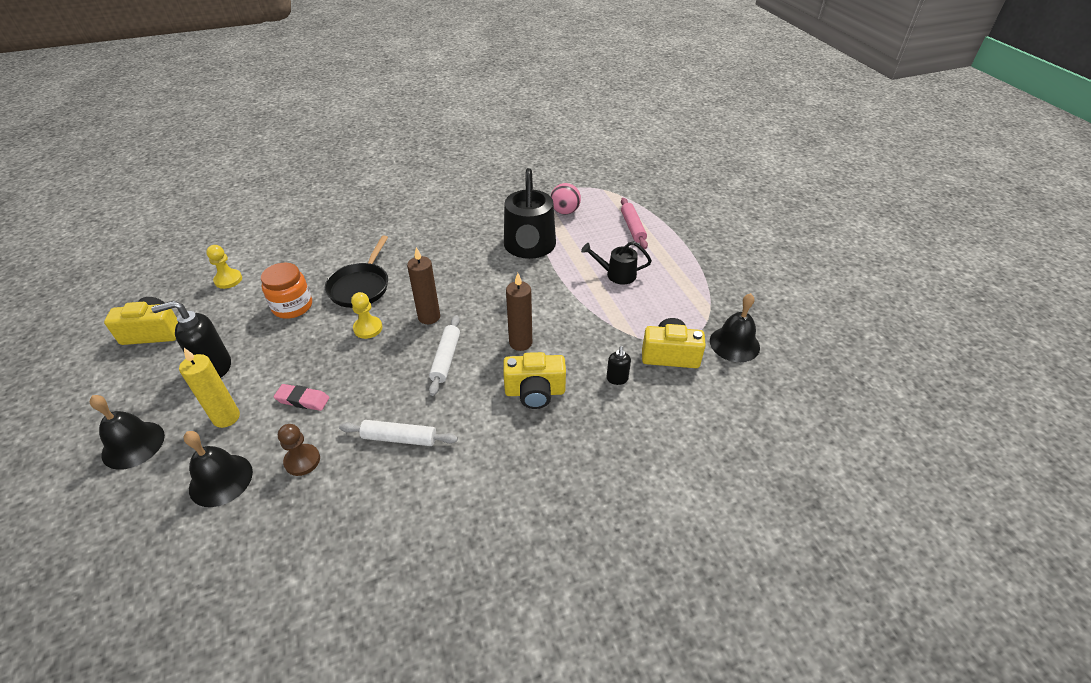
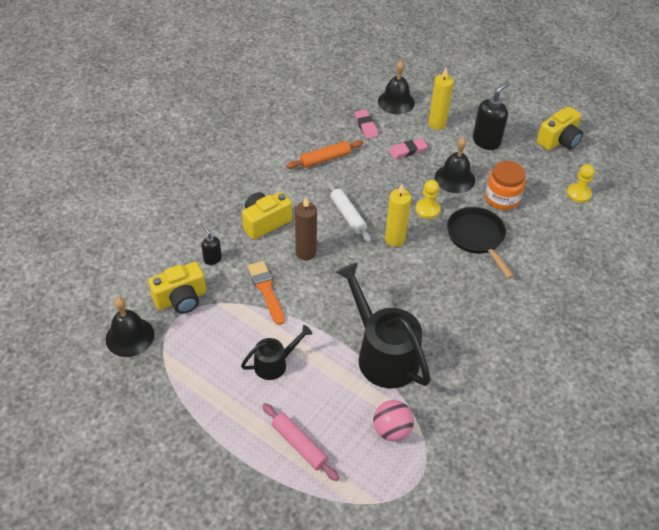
camera: 145 degrees right, 5 degrees up
black bell [90,395,165,470] -> black bell moved to [435,137,475,193]
brown pawn [278,424,320,476] -> pink eraser [355,110,378,139]
white rolling pin [339,420,458,446] -> orange rolling pin [286,140,363,169]
brown candle [407,247,440,324] -> yellow candle [385,184,411,247]
none -> orange brush [248,261,285,325]

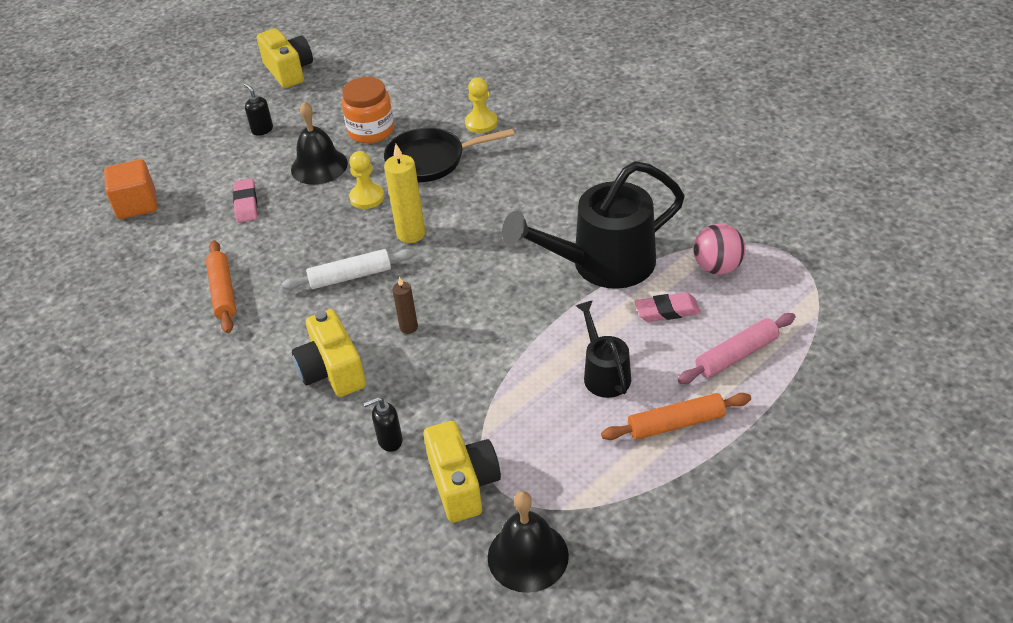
camera: 75 degrees left, 5 degrees down
orange brush [248,261,285,325] -> none
brown candle [295,197,317,260] -> brown candle [392,277,418,334], size x0.58
pink eraser [355,110,378,139] -> pink eraser moved to [635,292,701,322]
black bell [378,61,415,114] -> orange cube [104,159,157,219]
yellow candle [428,68,454,130] -> none
black soap dispenser [473,81,510,150] -> black soap dispenser [244,83,273,136], size x0.54
yellow pawn [567,164,595,203] -> yellow pawn moved to [465,78,498,133]
none -> orange rolling pin [601,393,751,440]

